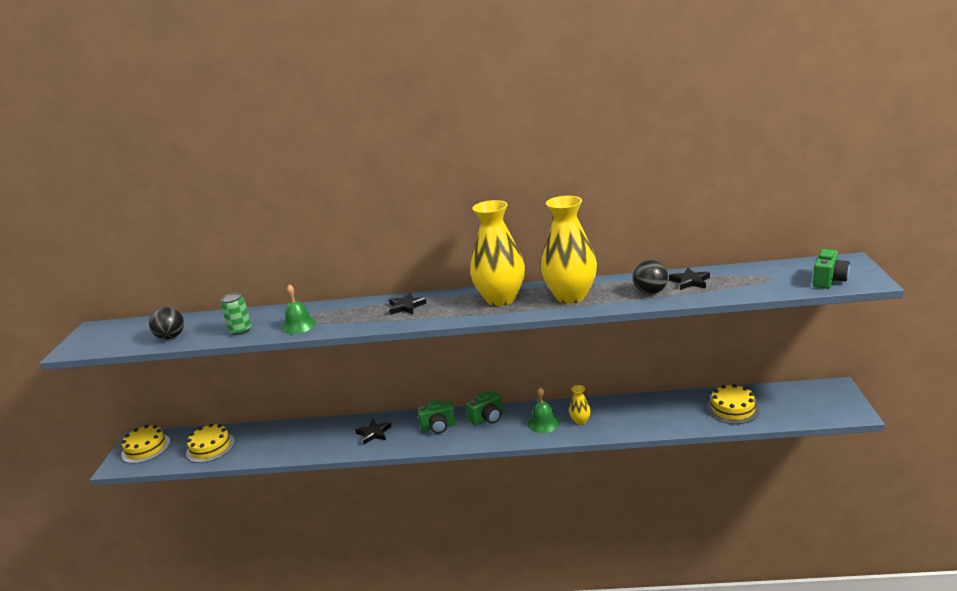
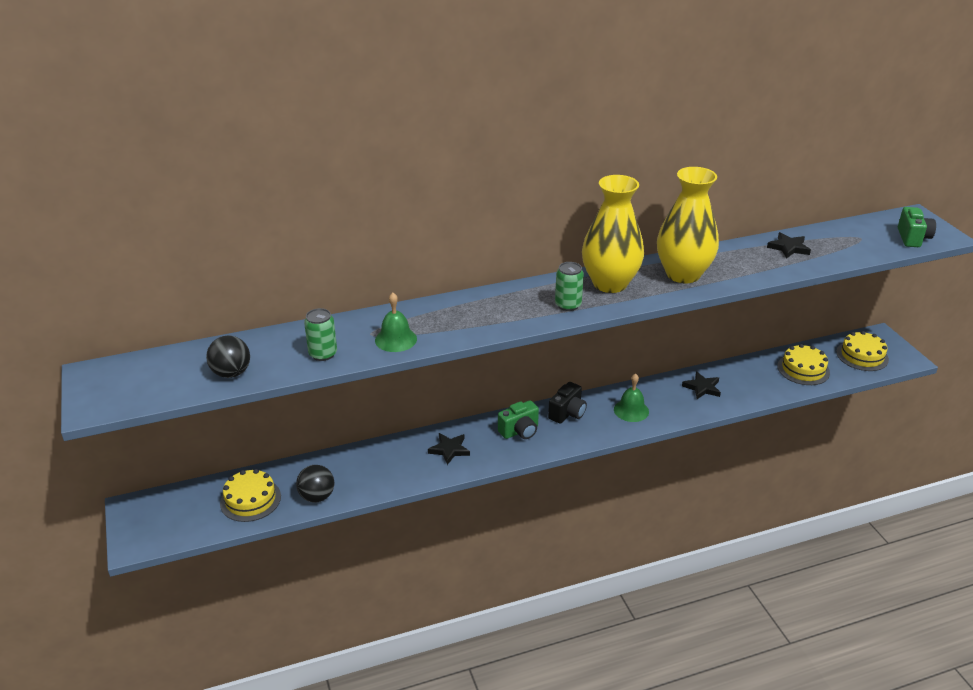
camera: 25 degrees left, 10 degrees up
yellow cake [121,425,170,464] -> yellow cake moved to [836,331,889,371]
black star [389,292,427,315] -> black star moved to [682,371,721,399]
green camera [466,390,503,426] -> black camera [548,382,587,424]
yellow vase [569,385,591,425] -> none
black ball [633,260,668,294] -> black ball moved to [296,465,334,503]
none -> green can [555,262,584,311]

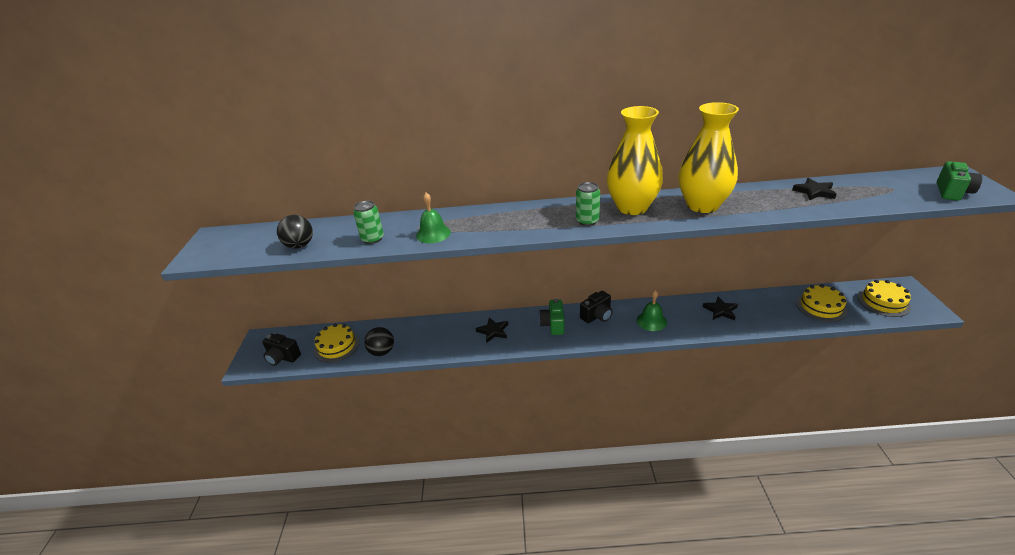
camera: 20 degrees right, 0 degrees up
green camera [498,400,539,439] -> green camera turned 105 degrees clockwise [539,299,564,335]
none -> black camera [262,334,301,366]

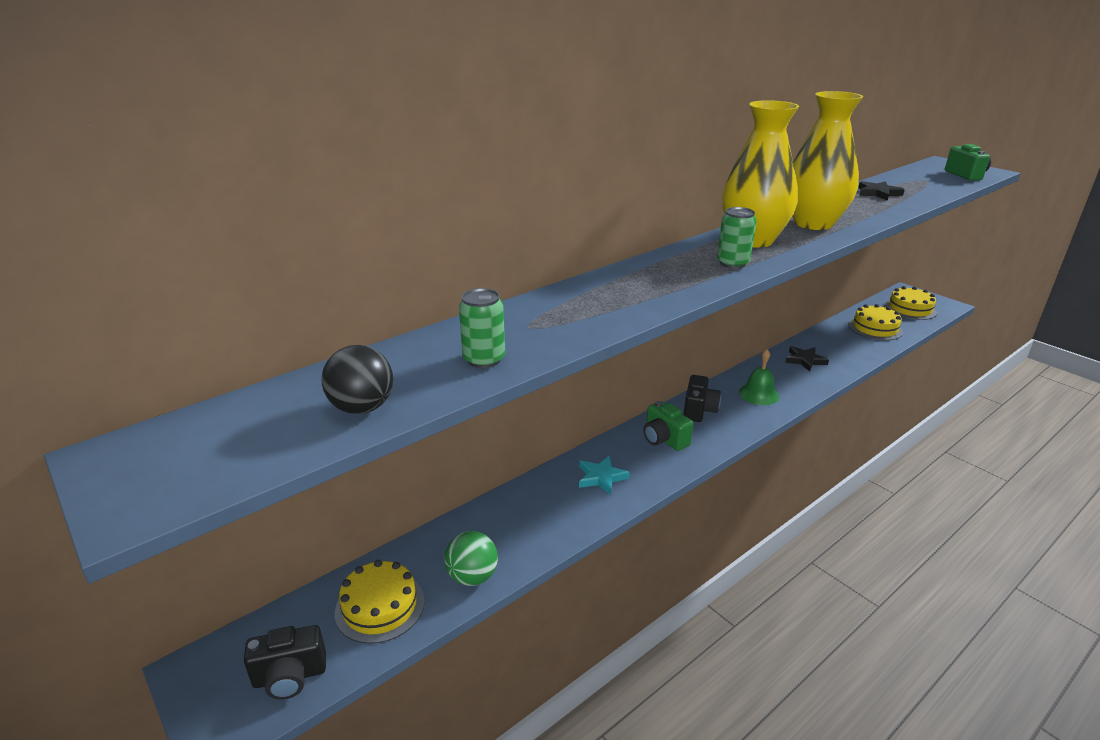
camera: 40 degrees left, 5 degrees down
black ball [364,327,394,356] -> green ball [444,531,498,586]
green bell [416,193,451,243] -> none
black star [476,317,508,343] -> turquoise star [579,456,630,495]

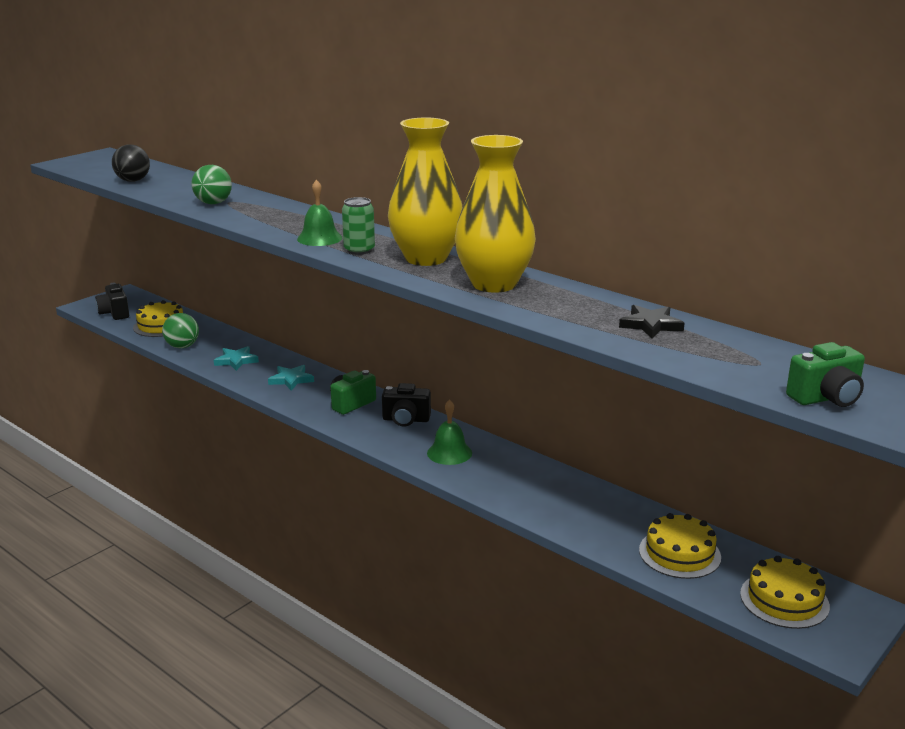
camera: 80 degrees right, 5 degrees down
green can [459,288,505,368] -> none
black star [785,346,829,371] -> none
none -> green ball [191,165,232,204]
none -> turquoise star [214,346,259,371]
none -> green bell [297,180,342,246]

